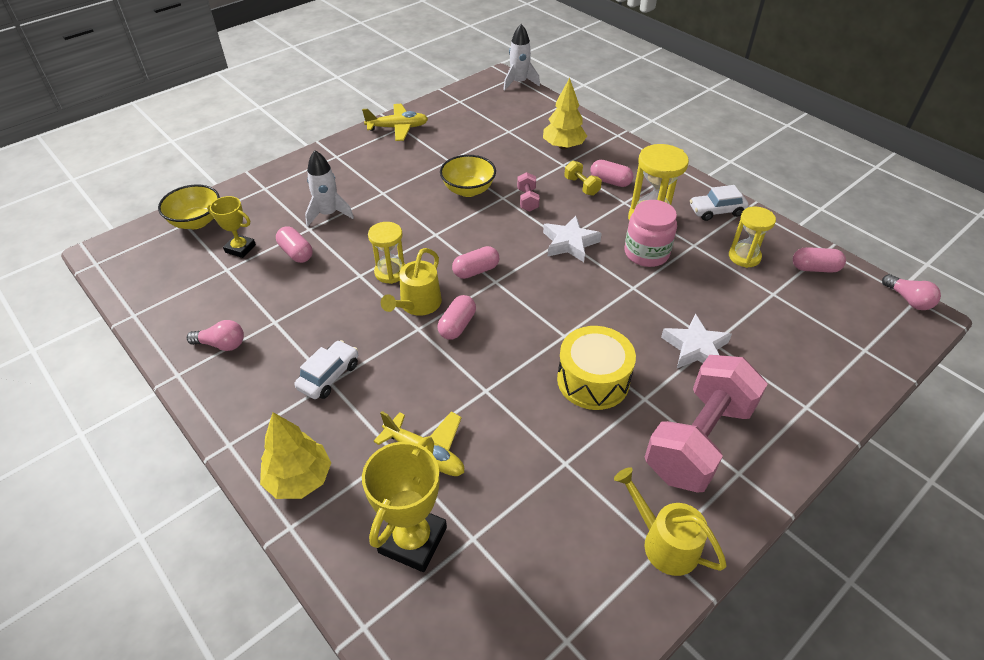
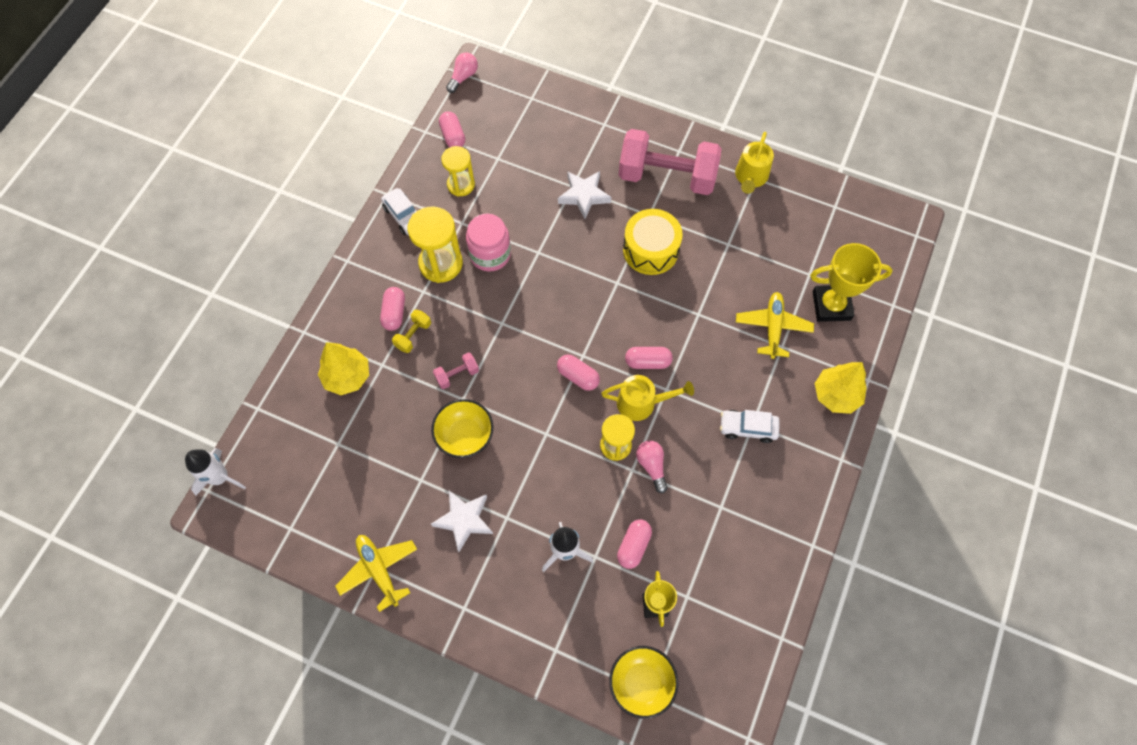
camera: 115 degrees left, 20 degrees up
pink light bulb [187,320,244,351] -> pink light bulb moved to [636,440,668,493]
white star [543,216,602,262] -> white star moved to [431,490,493,552]

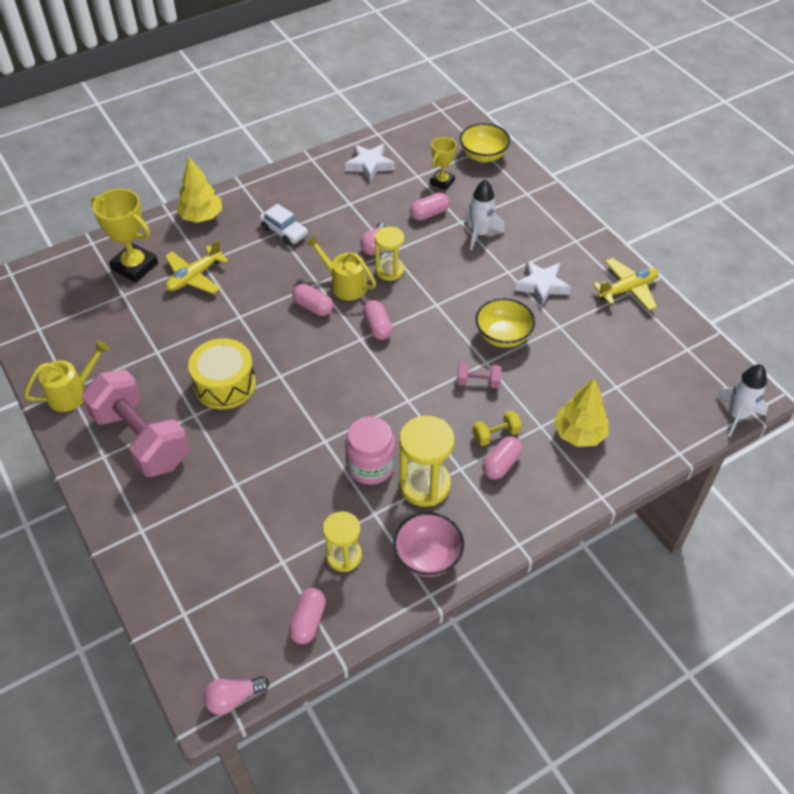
camera: 145 degrees left, 15 degrees down
yellow plane [335,535,417,612] -> yellow plane turned 120 degrees counterclockwise [593,258,658,311]
white car [381,188,417,235] -> pink bowl [393,512,464,577]
white star [558,171,611,219] -> white star moved to [345,144,395,182]

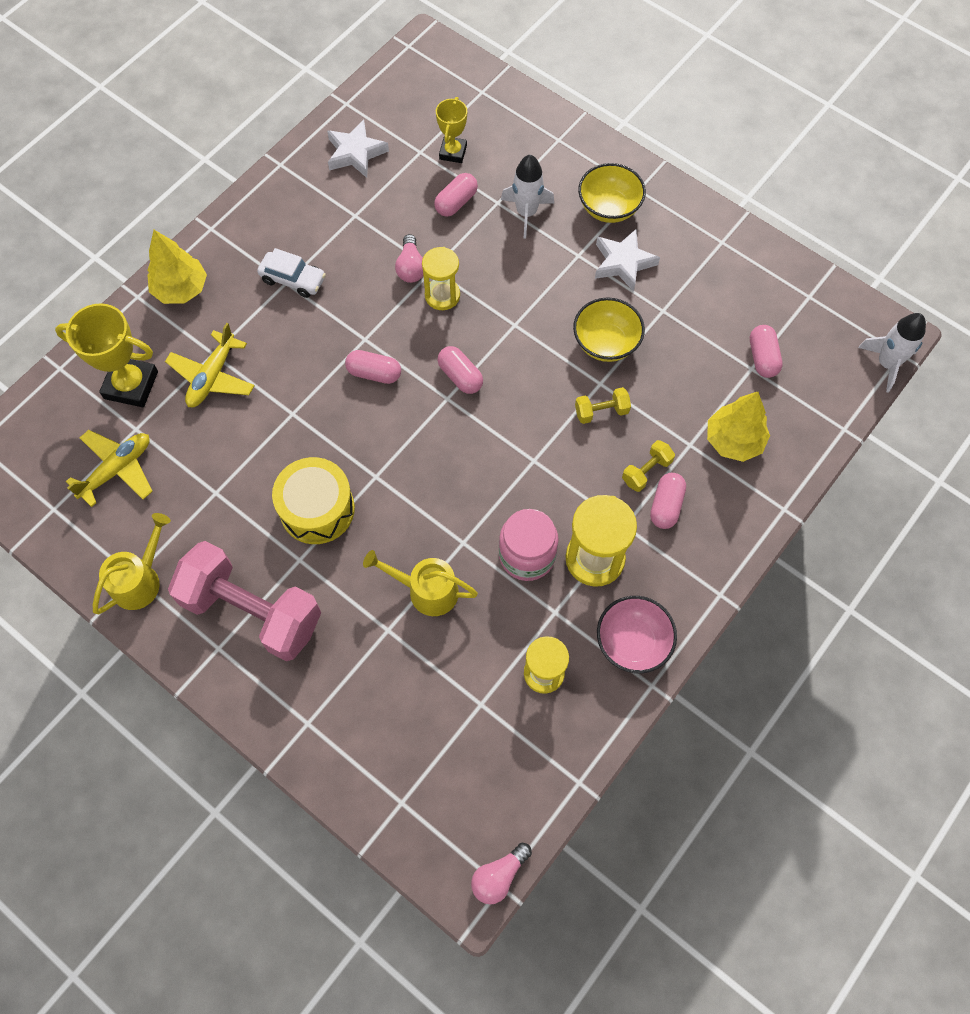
camera: 20 degrees left, 15 degrees up
pink capsule [288,588,326,644] -> pink capsule moved to [750,325,783,378]
yellow watering can [306,235,376,300] -> yellow watering can moved to [363,550,478,616]
pink dumbbell [456,362,502,388] -> yellow dumbbell [575,387,631,424]
yellow bowl [460,123,510,163] -> yellow bowl moved to [578,163,646,223]
yellow plane [593,258,658,311] -> yellow plane moved to [66,430,153,507]

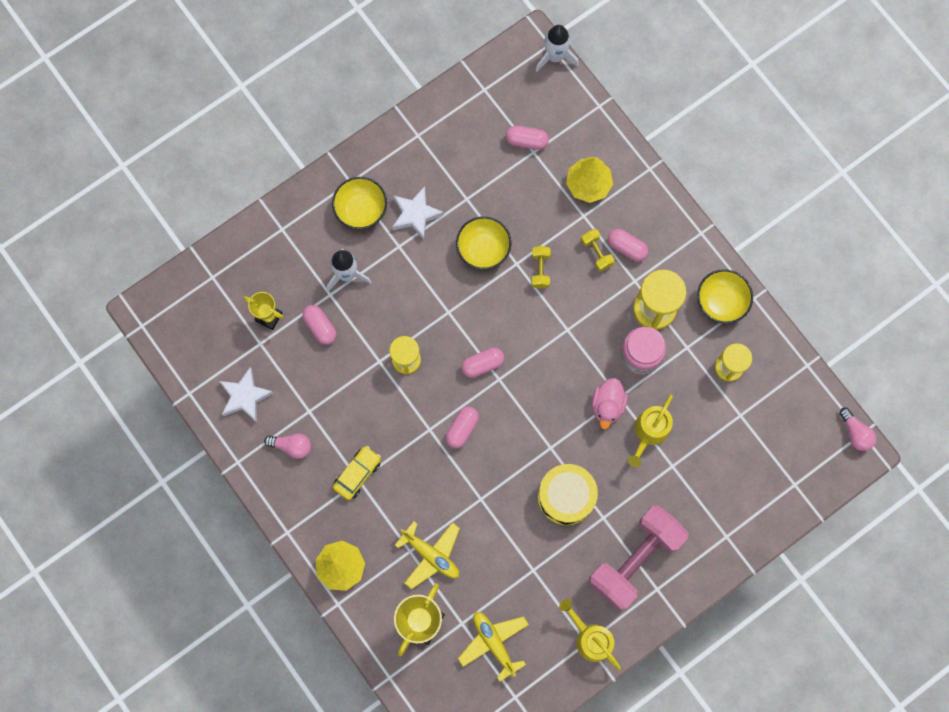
camera: 75 degrees left, 10 degrees up
white car [257,248,326,298] -> yellow car [333,446,381,500]
pink light bulb [395,234,423,283] -> pink light bulb moved to [264,433,311,459]
pink bowl [597,596,677,673] -> yellow bowl [697,269,753,324]
none -> pink duck [592,378,628,429]

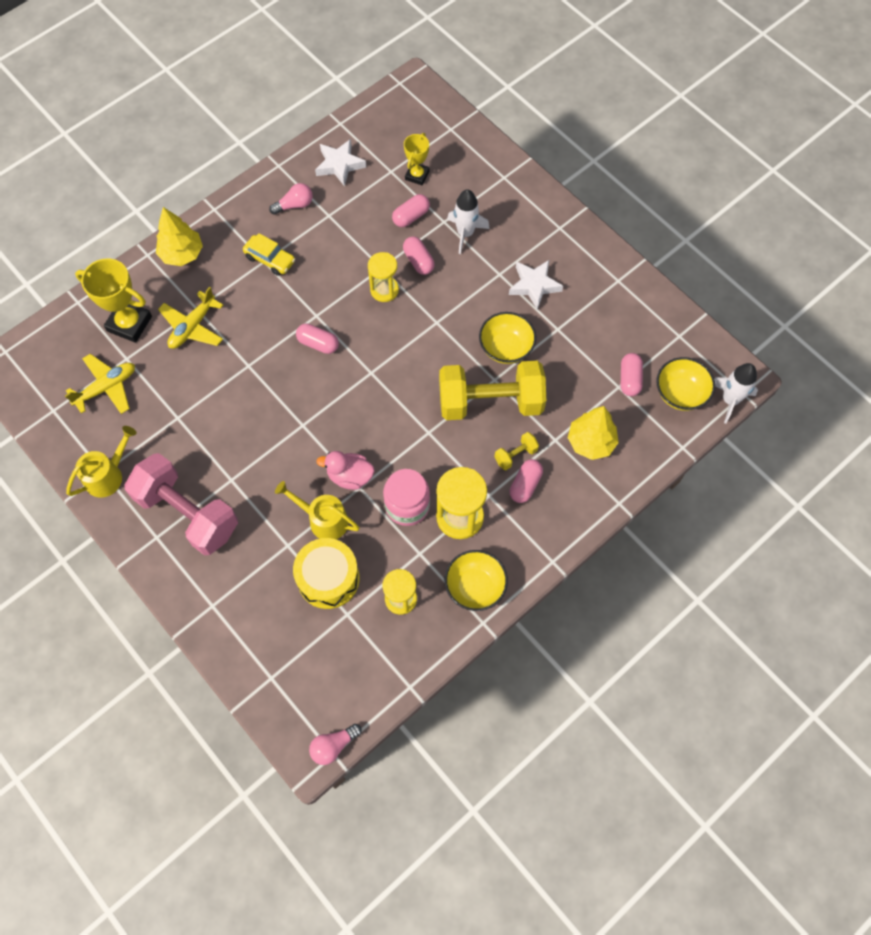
camera: 85 degrees right, 10 degrees down
pink light bulb [264,433,311,459] -> pink light bulb turned 120 degrees counterclockwise [269,183,313,215]
yellow bowl [332,177,387,230] -> yellow bowl moved to [656,357,715,411]
pink capsule [461,347,504,378] -> pink capsule moved to [403,237,435,275]
yellow dumbbell [531,246,550,289] -> yellow dumbbell [439,361,546,420], size x2.46
yellow drum [538,464,598,525] -> yellow drum moved to [293,538,360,609]

